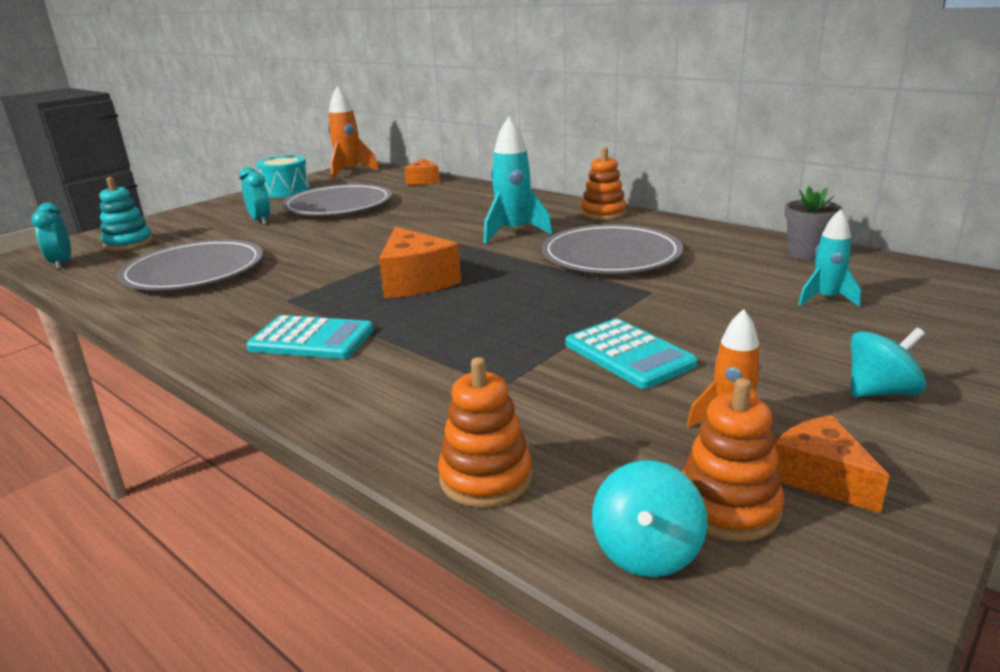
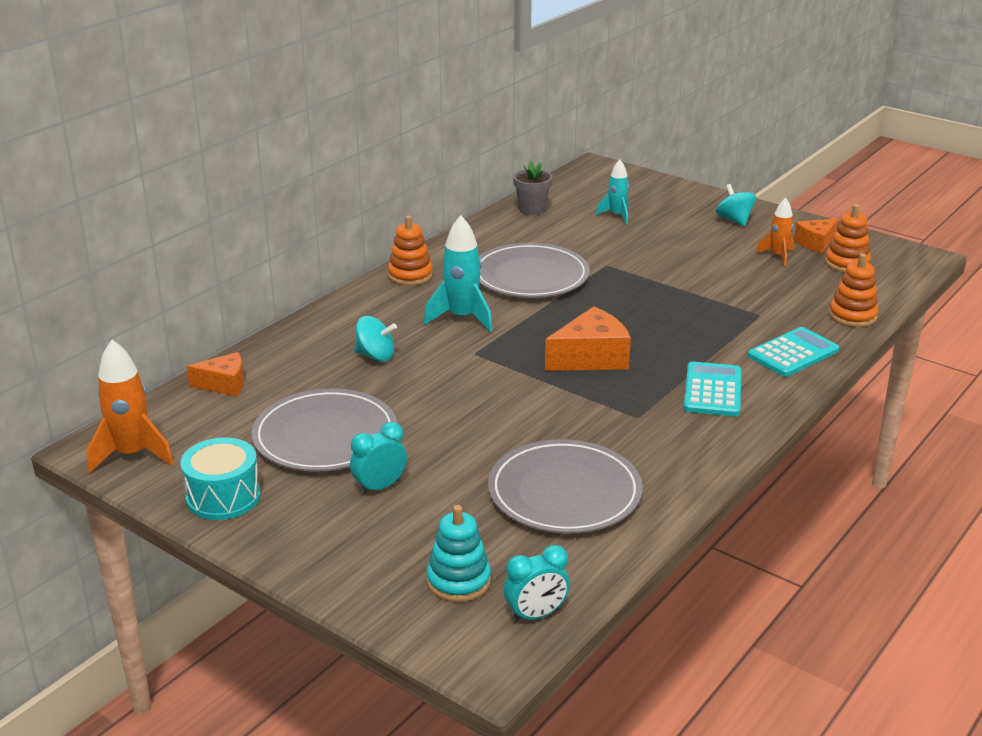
camera: 95 degrees left, 5 degrees up
turquoise calculator [565,318,698,389] -> turquoise calculator moved to [748,327,839,377]
turquoise spinning top [592,460,707,577] -> turquoise spinning top moved to [354,316,397,362]

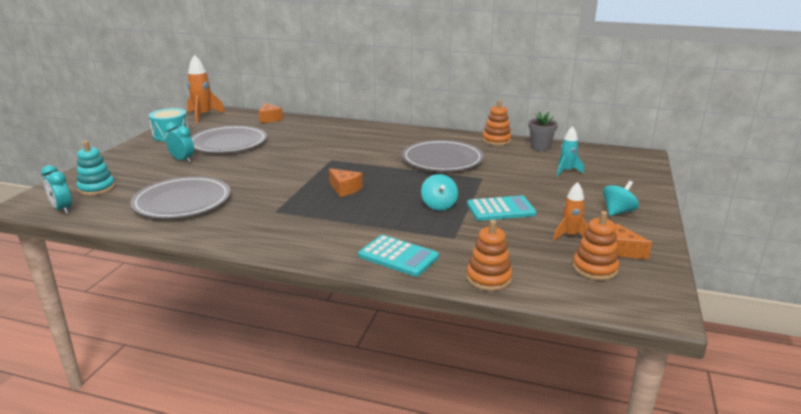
camera: 70 degrees right, 5 degrees down
turquoise spinning top [354,316,397,362] -> turquoise spinning top moved to [421,174,458,211]
orange stacking toy [388,215,433,286] -> orange stacking toy moved to [482,100,512,146]
turquoise rocket [424,215,493,332] -> none
orange cheese [545,306,631,371] -> orange cheese [329,168,363,197], size x0.63
turquoise calculator [684,362,741,416] -> turquoise calculator moved to [467,196,537,221]

